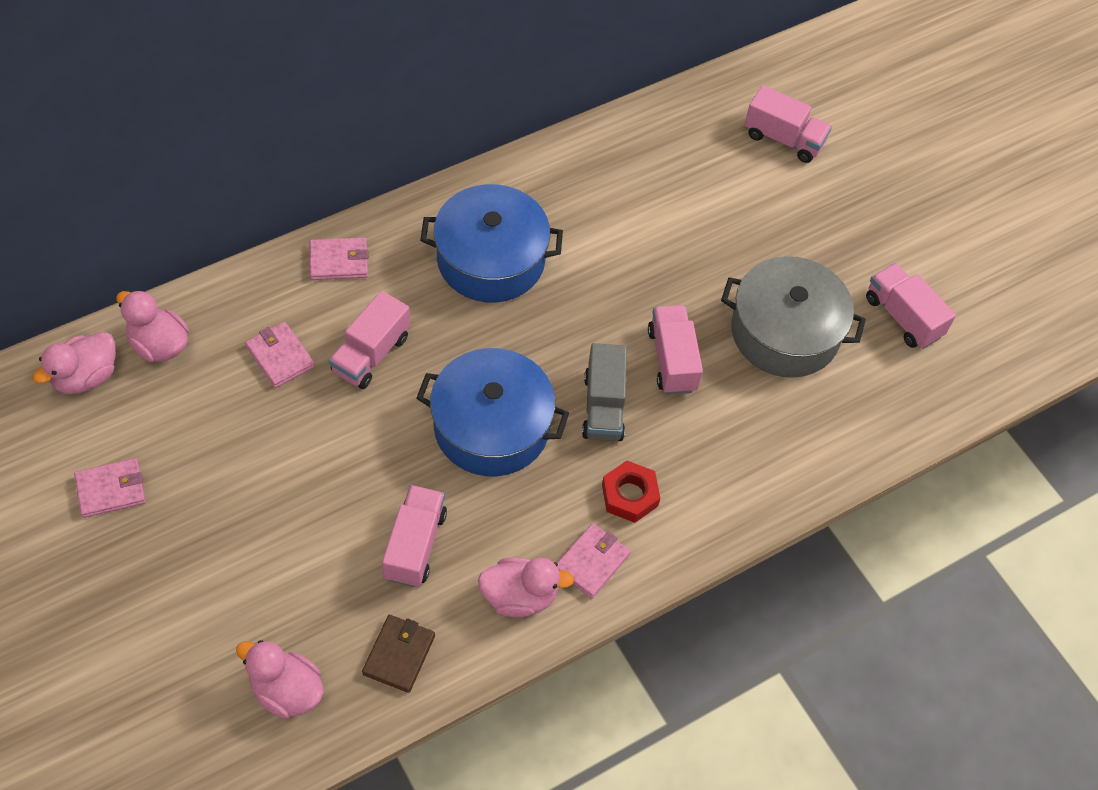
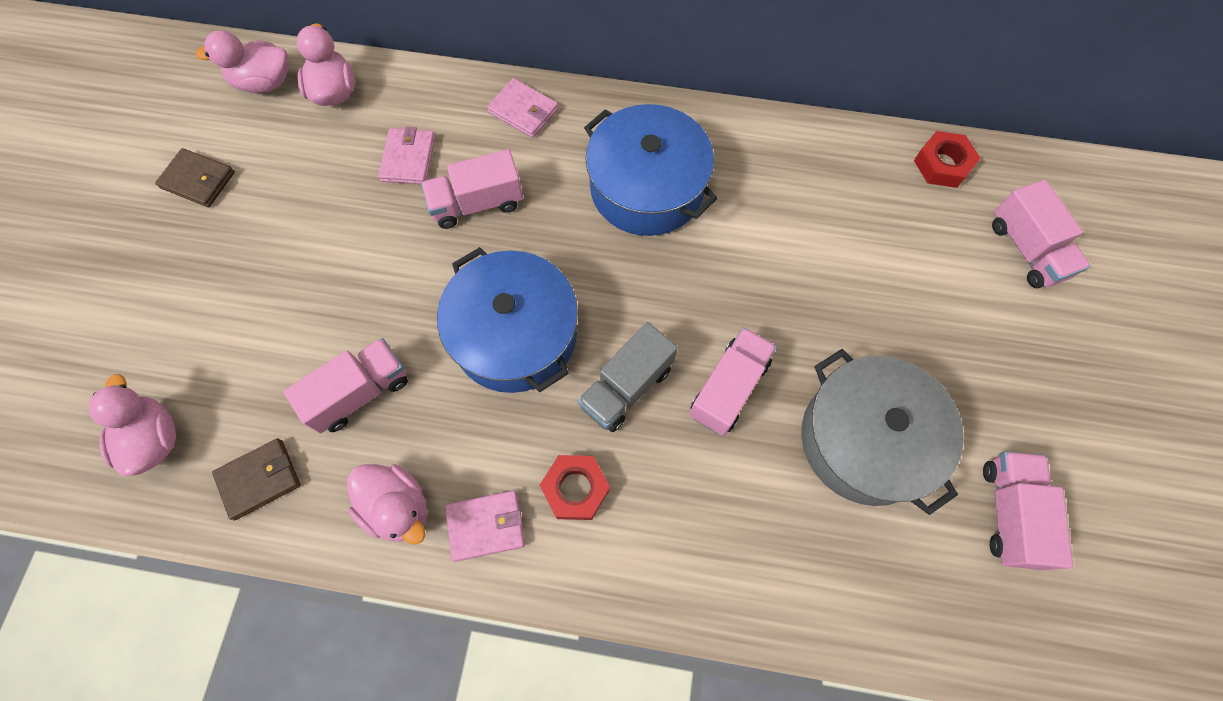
camera: 45 degrees right, 10 degrees up
pink wallet [74,458,146,518] -> brown wallet [155,148,235,207]
none -> red nut [914,131,981,188]

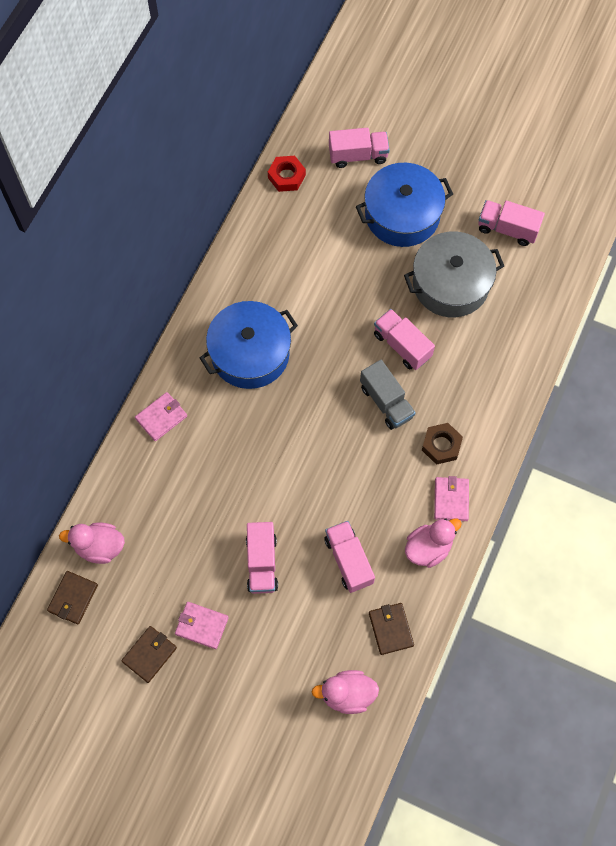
camera: 75 degrees left, 0 degrees up
pink duck [195,30,289,93] -> brown wallet [47,571,98,625]
pink wallet [378,126,435,184] -> pink wallet moved to [175,602,229,649]
pink truck [421,149,523,229] -> pink truck moved to [246,522,278,594]
blue pot [437,247,578,393] -> blue pot moved to [356,163,453,247]
red nut [540,455,610,520] -> brown nut [422,423,463,465]

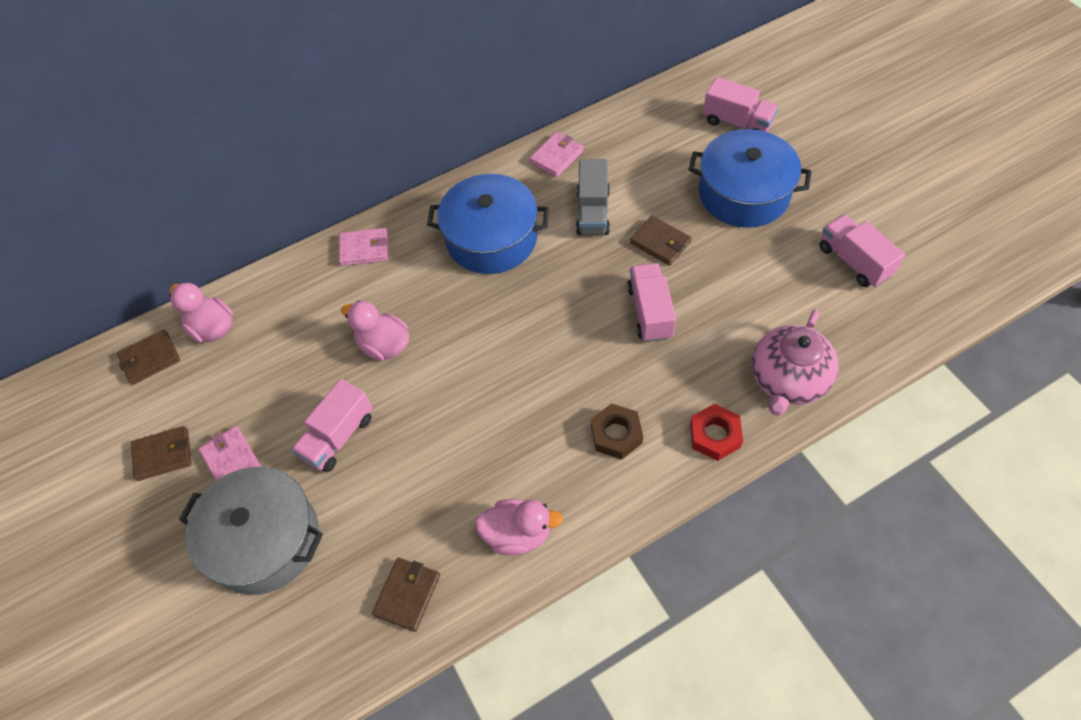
camera: 40 degrees right, 10 degrees down
red nut [268,156,306,192] -> red nut moved to [690,404,743,461]
pink duck [312,670,379,714] -> pink duck moved to [341,301,409,361]
pink truck [324,521,375,593] -> none
grey truck [360,360,416,430] -> grey truck moved to [576,159,610,235]
grey pot [404,232,504,317] -> grey pot moved to [179,467,323,595]
pink wallet [434,476,469,521] -> pink wallet moved to [529,132,584,177]
none -> brown wallet [630,216,691,266]
none -> pink teapot [752,309,839,416]

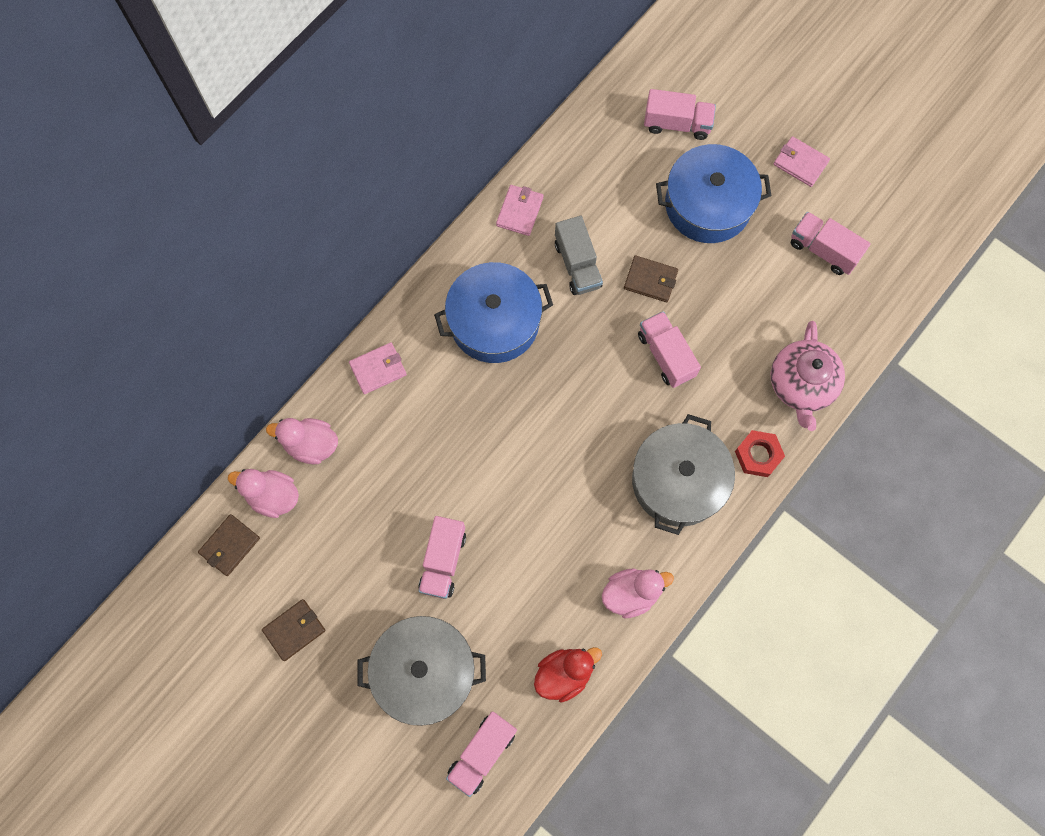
camera: 25 degrees left, 15 degrees up
pink wallet [199,426,262,481] -> pink wallet moved to [773,136,830,187]
pink duck [341,301,409,361] -> pink duck moved to [266,418,338,464]
brown wallet [372,558,440,632] -> red duck [534,647,602,703]
brown nut [591,403,643,460] -> grey pot [632,414,735,535]
none -> pink truck [446,712,517,797]

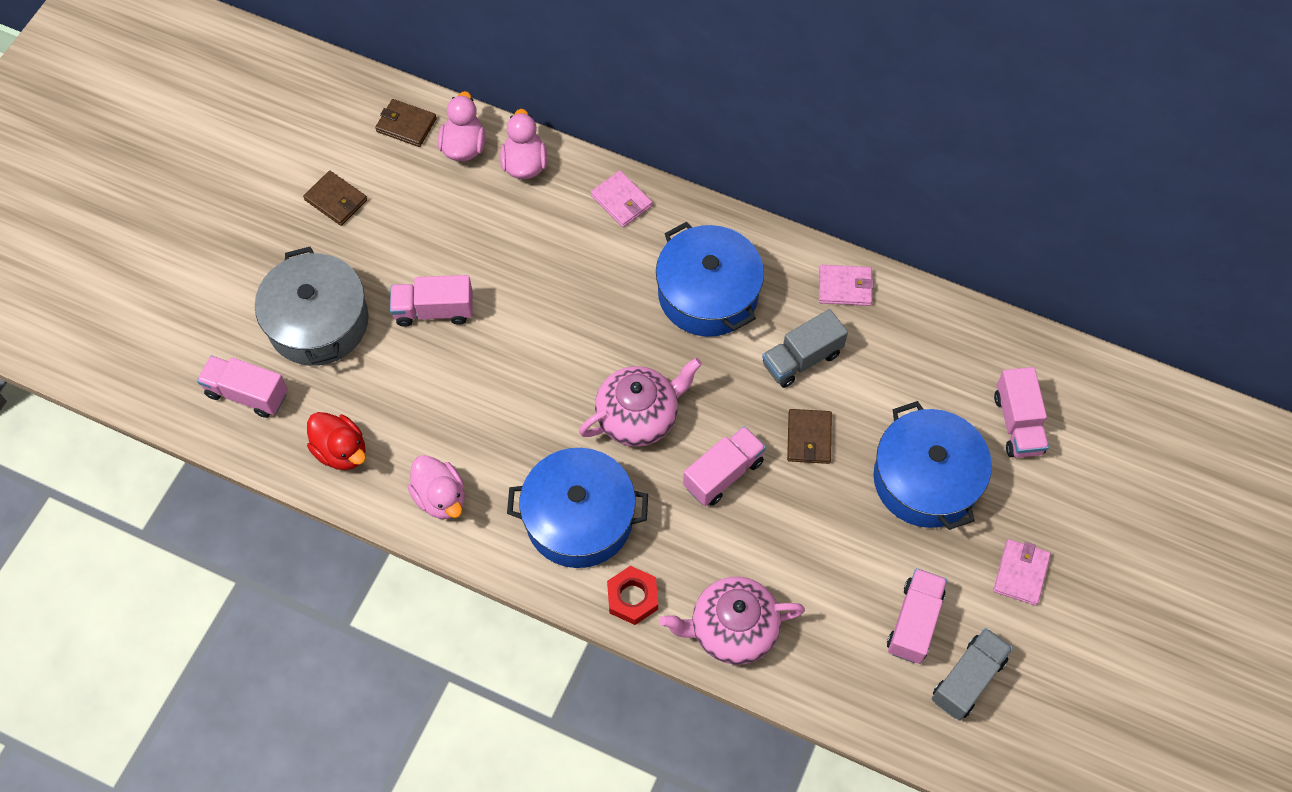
camera: 75 degrees right, 10 degrees down
grey pot [632,414,735,535] -> blue pot [507,448,648,568]
none -> pink teapot [579,358,702,447]
none -> grey truck [932,628,1013,721]

